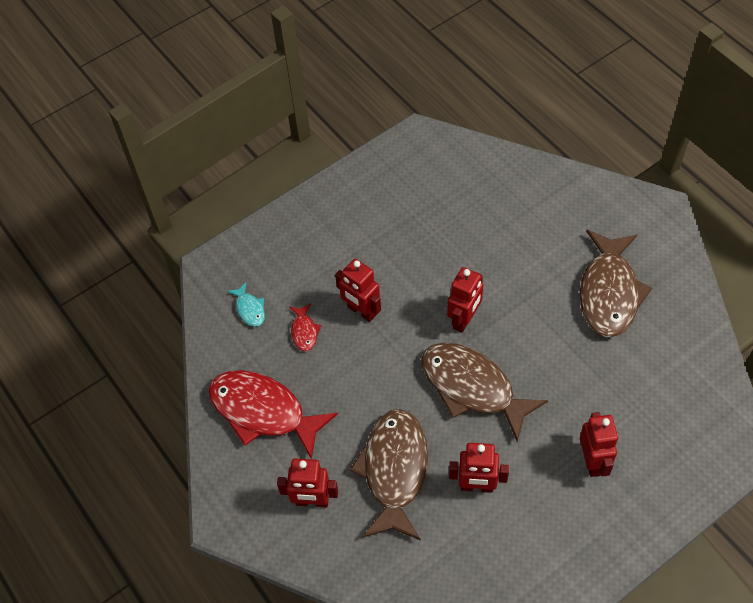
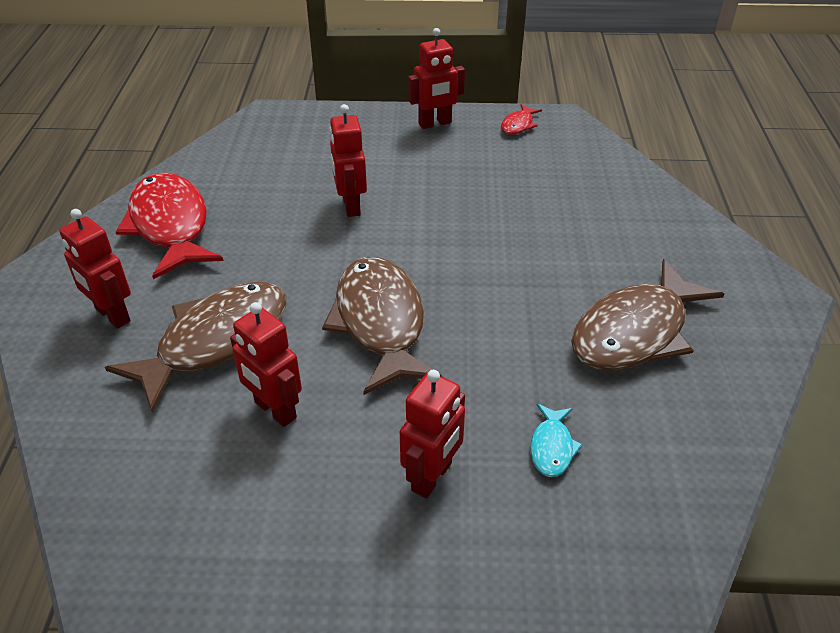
camera: 35 degrees right, 15 degrees down
turquoise fish [227,282,265,327] -> turquoise fish moved to [530,404,583,477]
red fish [289,303,322,352] -> red fish moved to [501,104,542,135]
red robot [447,267,483,333] -> red robot moved to [408,28,465,129]

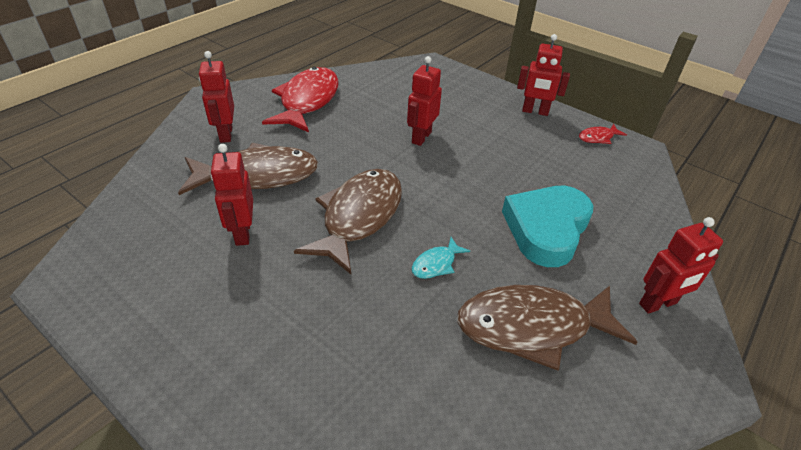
camera: 35 degrees right, 0 degrees up
red robot [400,370,465,499] -> red robot moved to [639,217,723,314]
turquoise fish [530,404,583,477] -> turquoise fish moved to [412,237,470,279]
none -> turquoise heart [502,186,593,267]

